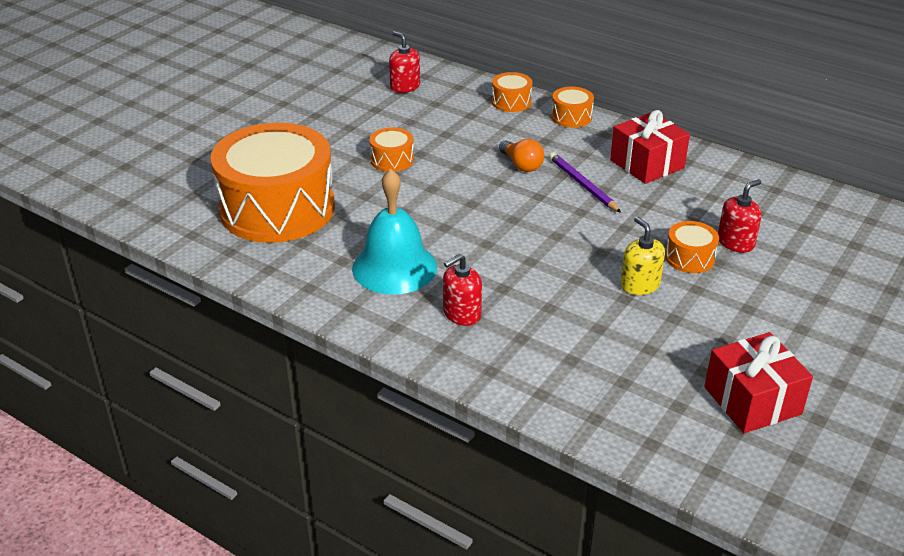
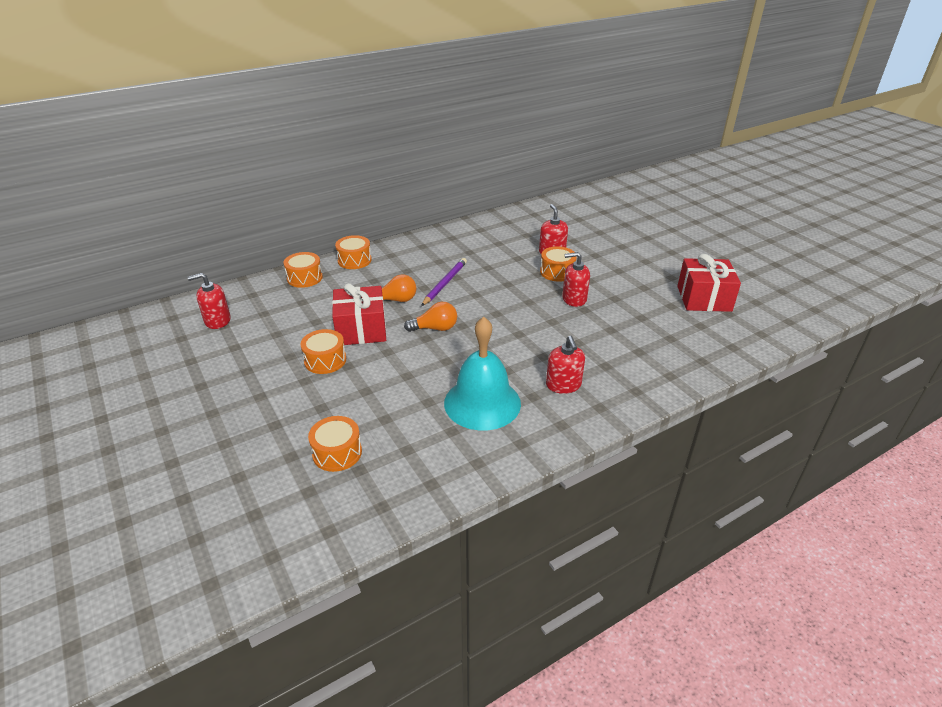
camera: 65 degrees left, 0 degrees up
orange drum [210,123,335,243] -> orange drum [308,416,362,472], size x0.40
purple pencil [549,152,621,213] -> purple pencil turned 120 degrees clockwise [421,258,467,306]
red gift [610,110,690,184] -> red gift moved to [332,283,386,345]
yellow soap dispenser [620,217,665,295] -> red soap dispenser [562,252,590,307]
none -> orange light bulb [404,302,457,332]

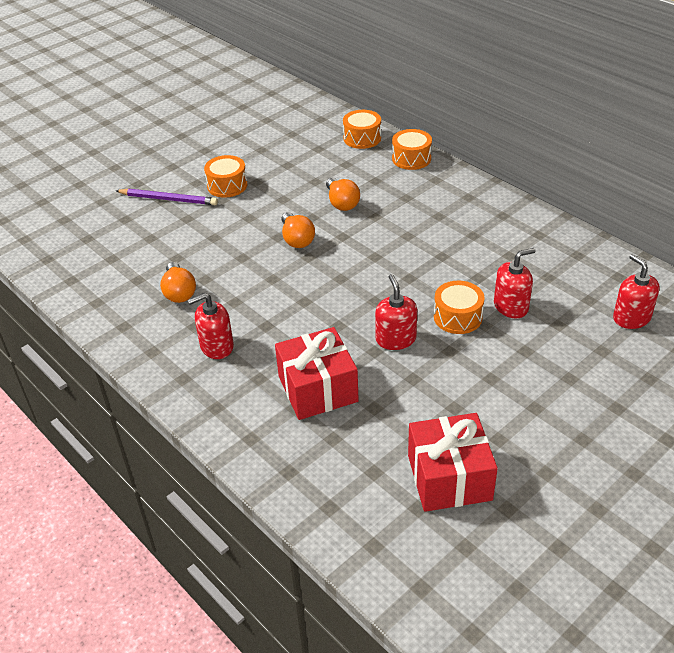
camera: 80 degrees right, 5 degrees up
red soap dispenser [187,273,231,329] -> red soap dispenser moved to [613,254,660,329]
orange drum [308,416,362,472] -> none
red gift [332,283,386,345] -> red gift moved to [275,327,359,420]
purple pencil [421,258,467,306] -> purple pencil moved to [116,189,218,205]
turquoise bell [444,317,521,430] -> orange light bulb [160,262,196,303]

